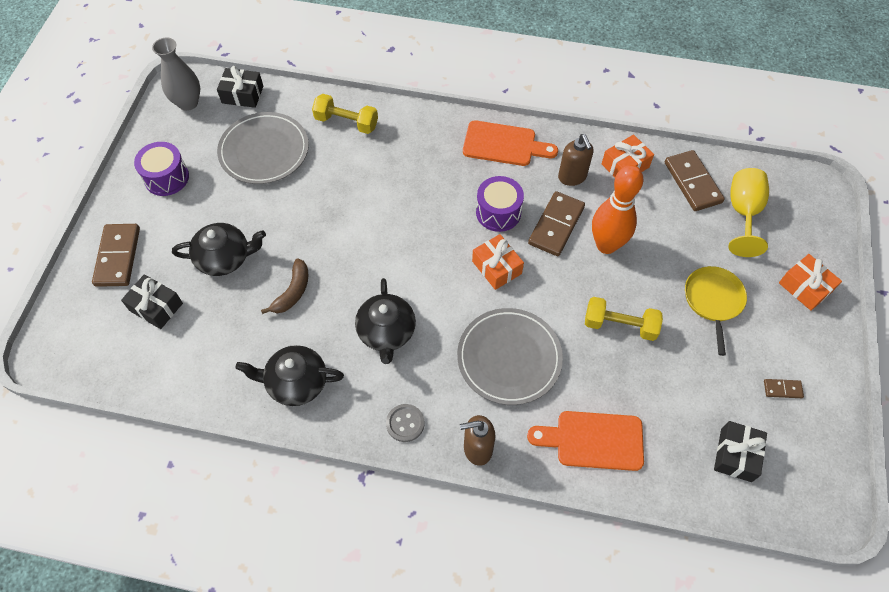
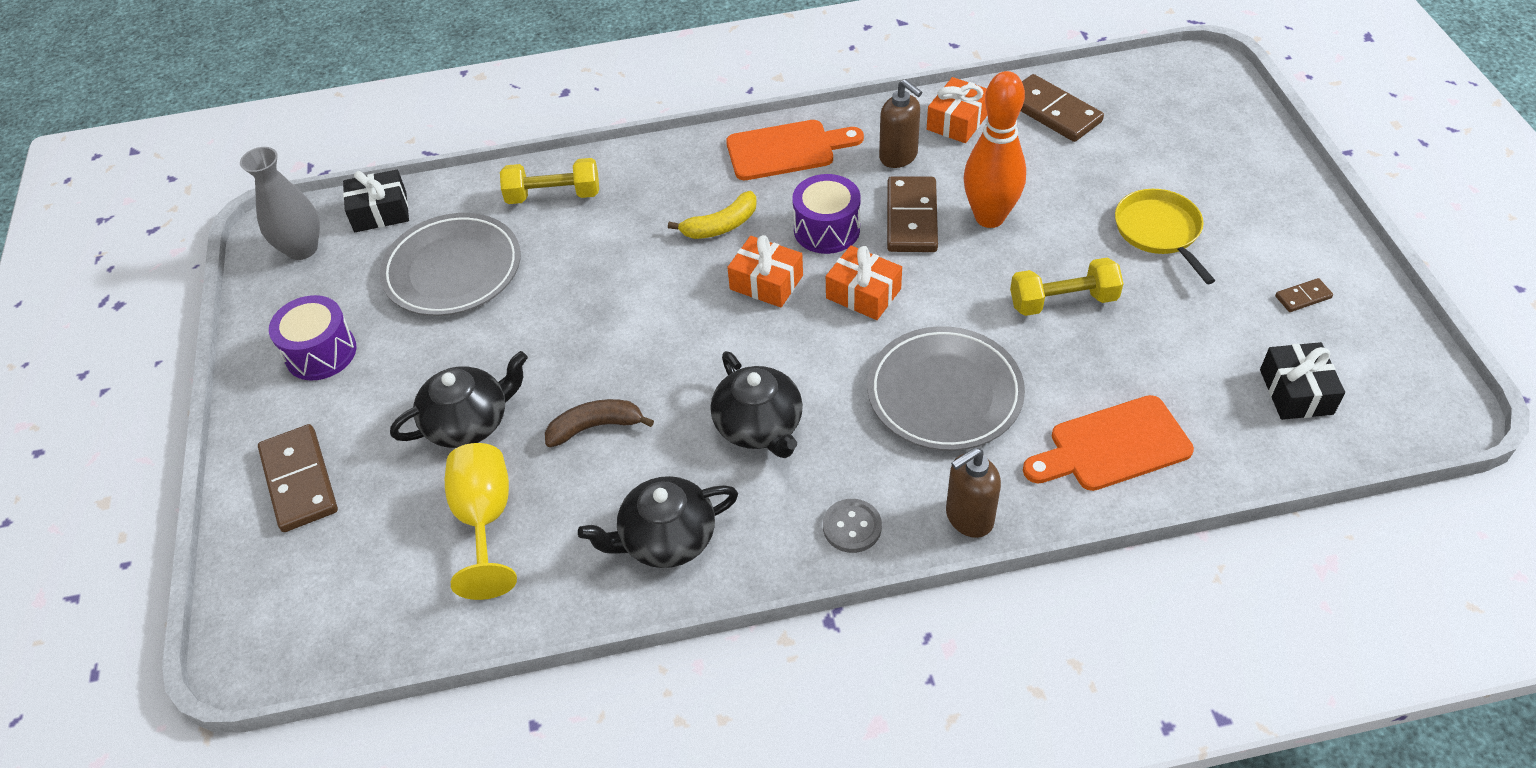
camera: 20 degrees left, 10 degrees down
black gift [121,274,183,329] -> none
brown banana [261,258,308,314] -> brown banana turned 105 degrees counterclockwise [545,399,654,447]
yellow goblet [728,168,769,257] -> yellow goblet moved to [445,443,517,600]
orange gift [779,254,842,310] -> orange gift moved to [727,235,803,308]
none -> yellow banana [668,191,757,239]

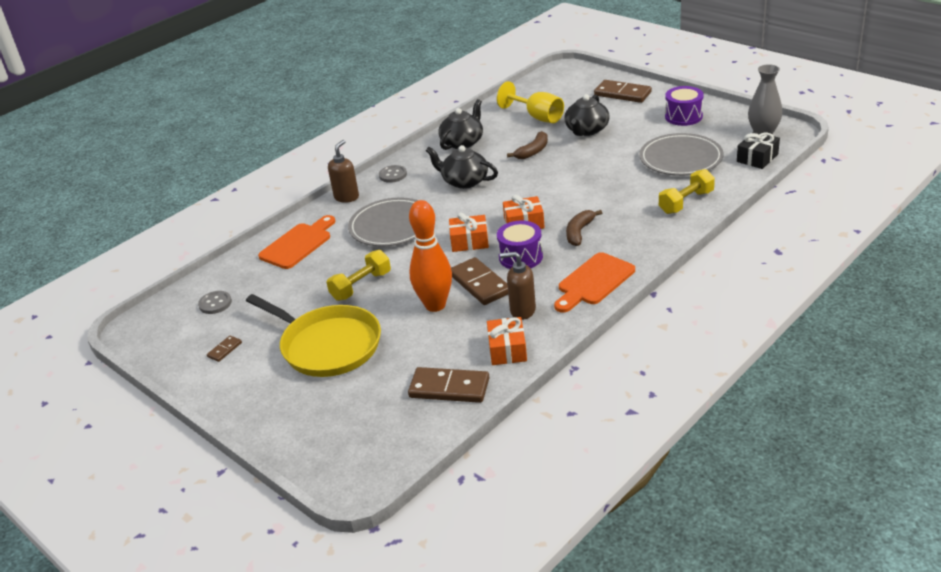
camera: 145 degrees right, 15 degrees down
yellow banana [668,191,757,239] -> brown banana [566,210,602,246]
yellow pan [1115,189,1215,284] -> yellow pan [246,294,381,377], size x1.66
black gift [1260,342,1345,420] -> grey button [198,291,232,314]

